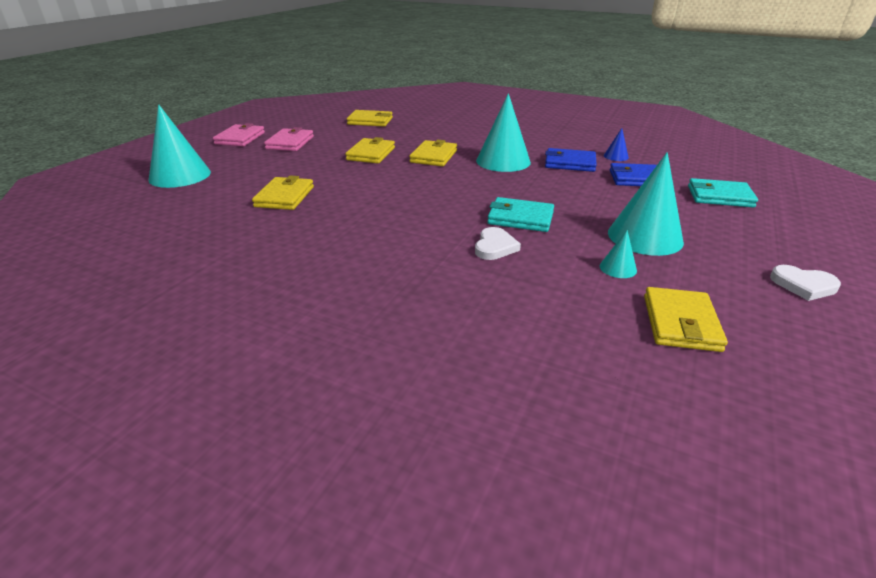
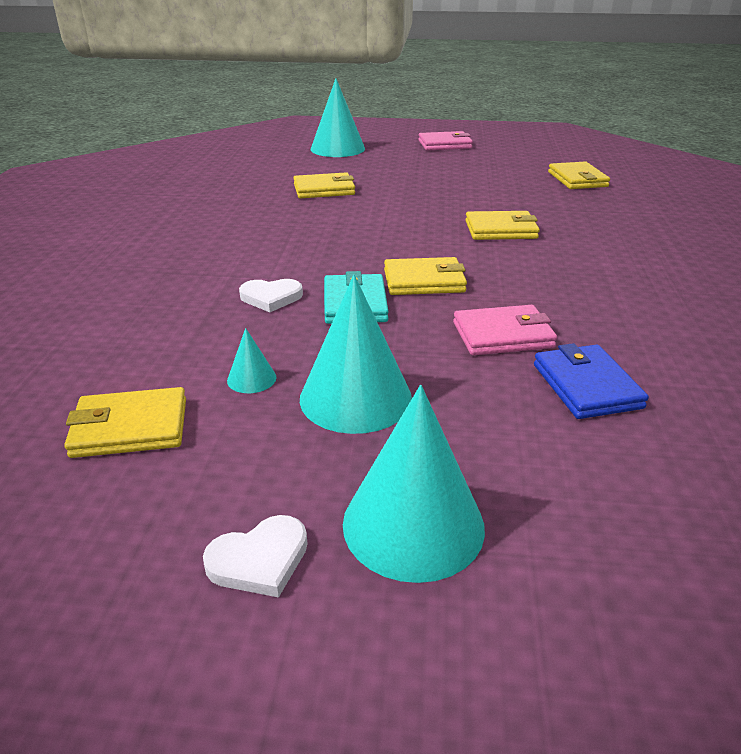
camera: 70 degrees right, 0 degrees up
pink wallet [264,127,314,151] -> pink wallet moved to [453,305,557,355]
yellow wallet [345,137,395,163] -> yellow wallet moved to [384,257,467,295]
turquoise cone [476,93,531,172] -> turquoise cone moved to [343,385,485,583]
blue wallet [545,148,597,172] -> none
blue cone [604,128,629,161] -> none
turquoise wallet [688,178,758,208] -> none
white heart [770,265,841,301] -> white heart turned 120 degrees counterclockwise [203,515,308,598]

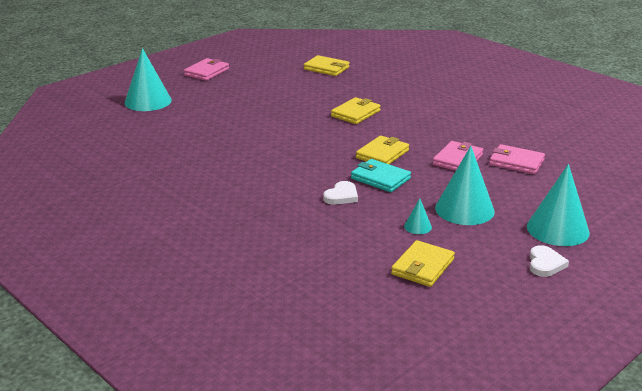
camera: 50 degrees left, 5 degrees down
yellow wallet [293,172,355,199] -> none
blue wallet [534,343,649,419] -> pink wallet [489,144,545,174]

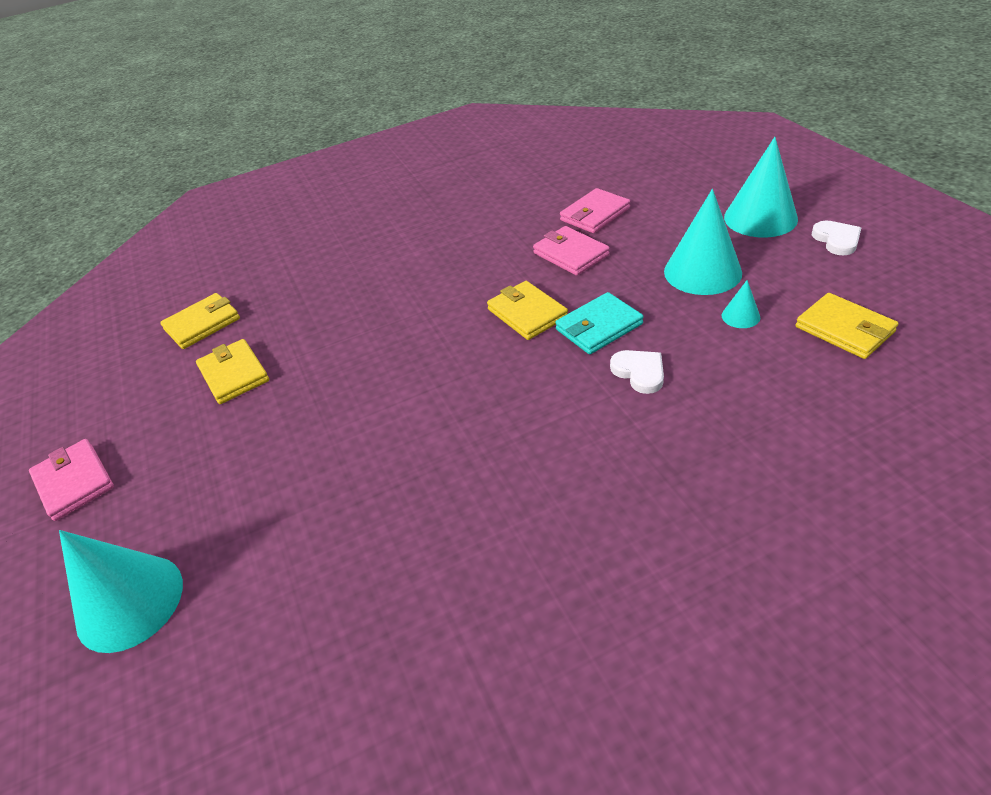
camera: 65 degrees left, 15 degrees up
yellow wallet [331,97,381,124] -> yellow wallet moved to [196,339,269,404]
white heart [530,245,569,277] -> white heart turned 45 degrees clockwise [812,221,861,255]

